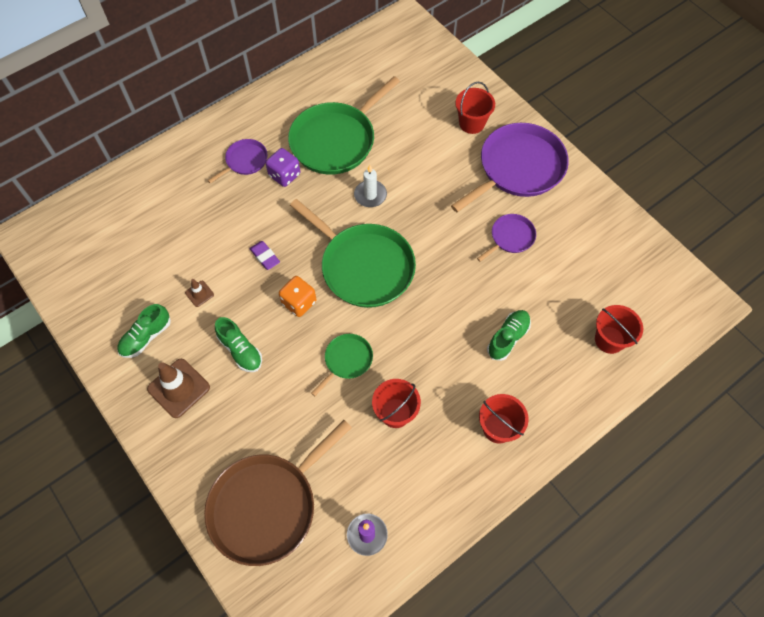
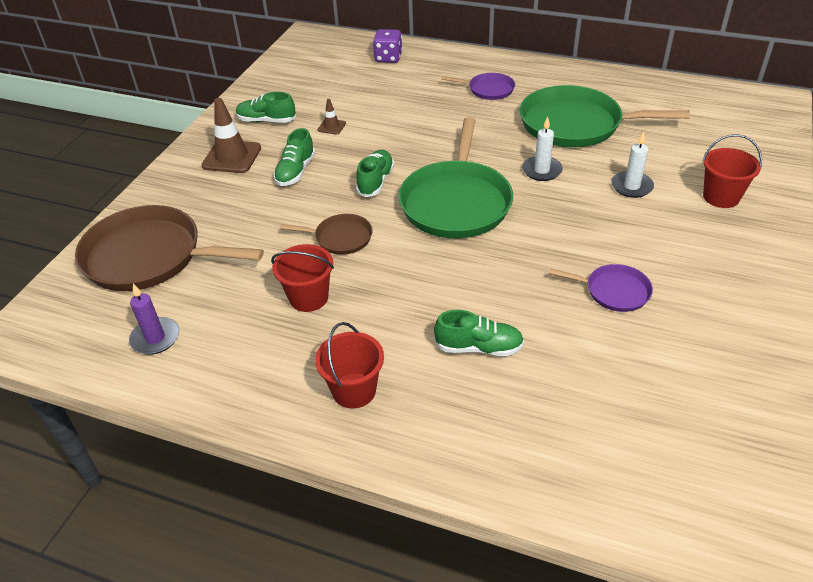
camera: 60 degrees right, 20 degrees down
purple eraser [250,241,280,270] -> none
purple dice [266,148,300,187] -> purple dice moved to [373,29,402,63]
orange dice [279,276,316,317] -> green shoe [356,150,394,197]
green pan [311,334,373,396] -> brown pan [280,214,373,255]
purple pan [451,123,569,212] -> none
red bucket [595,305,643,354] -> none
none -> white candle [611,132,654,198]

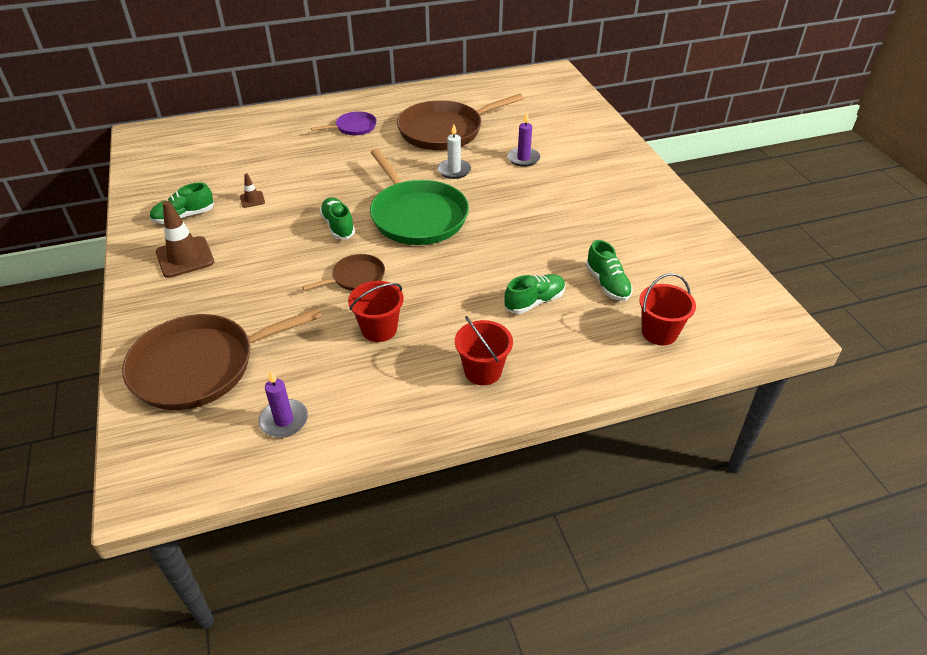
camera: 40 degrees left, 0 degrees up
green shoe [273,128,315,186] -> green shoe moved to [586,240,633,301]
purple dice [373,29,402,63] -> none
green pan [520,85,690,147] -> brown pan [397,94,524,150]
purple pan [549,264,653,312] -> none
white candle [611,132,654,198] -> purple candle [507,112,540,167]
red bucket [702,134,762,208] -> red bucket moved to [639,273,696,345]

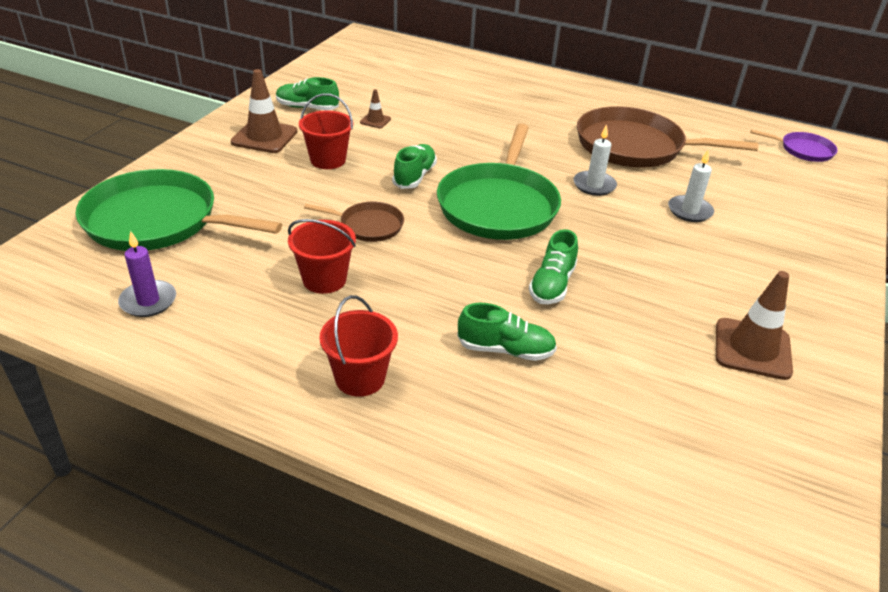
camera: 40 degrees right, 5 degrees down
brown pan [122,308,322,410] -> green pan [75,169,282,251]
purple pan [311,111,377,135] -> purple pan moved to [751,129,838,162]
purple candle [507,112,540,167] -> white candle [668,149,714,222]
green shoe [586,240,633,301] -> green shoe moved to [529,229,578,304]
red bucket [639,273,696,345] -> red bucket moved to [299,93,353,169]
none -> brown traffic cone [716,271,793,380]

